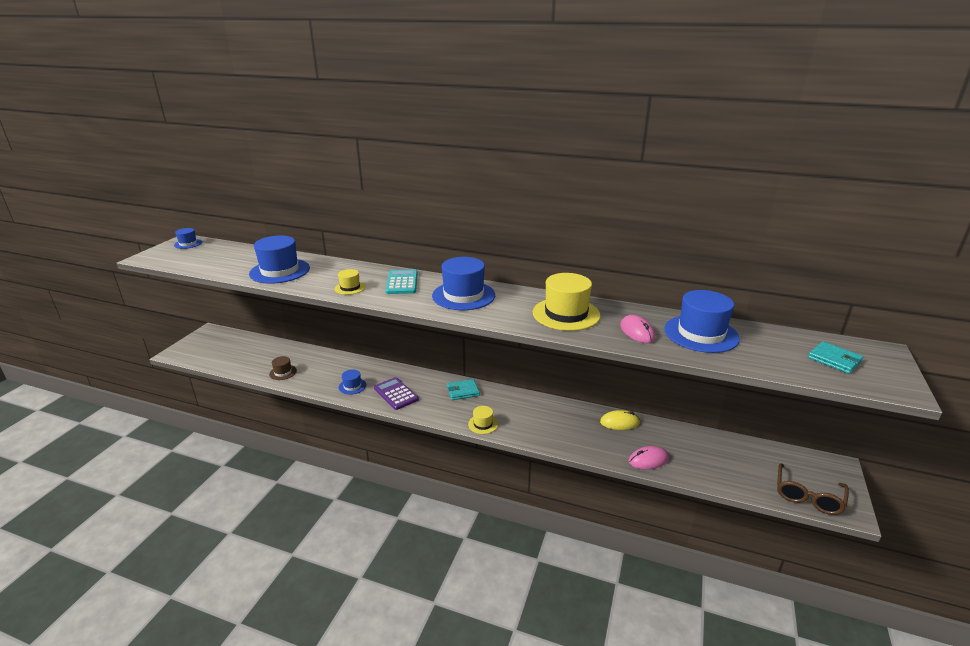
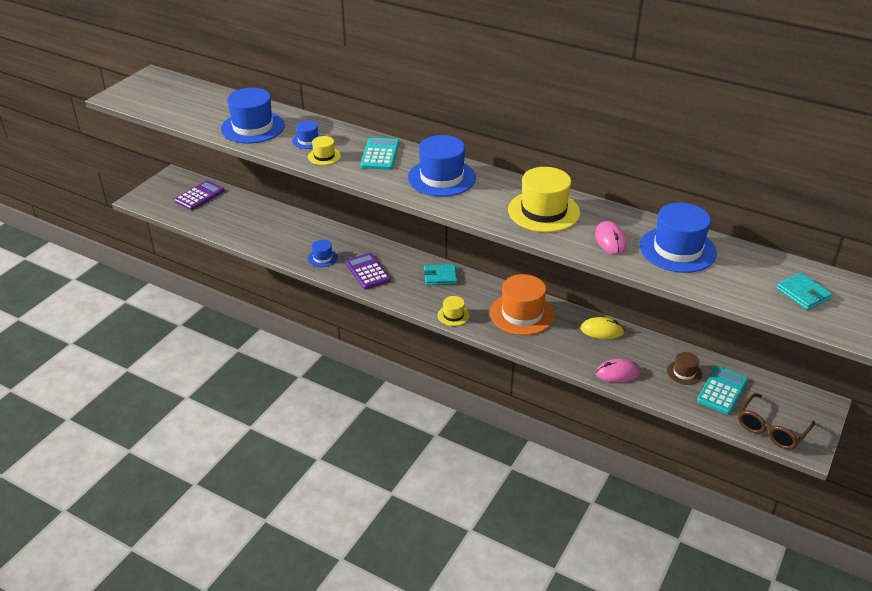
camera: 10 degrees right, 10 degrees up
blue hat [174,228,202,249] -> blue hat moved to [292,121,322,149]
brown hat [269,356,297,380] -> brown hat moved to [667,352,702,385]
none -> purple calculator [175,180,225,210]
none -> orange hat [490,274,555,335]
none -> turquoise calculator [697,366,748,414]

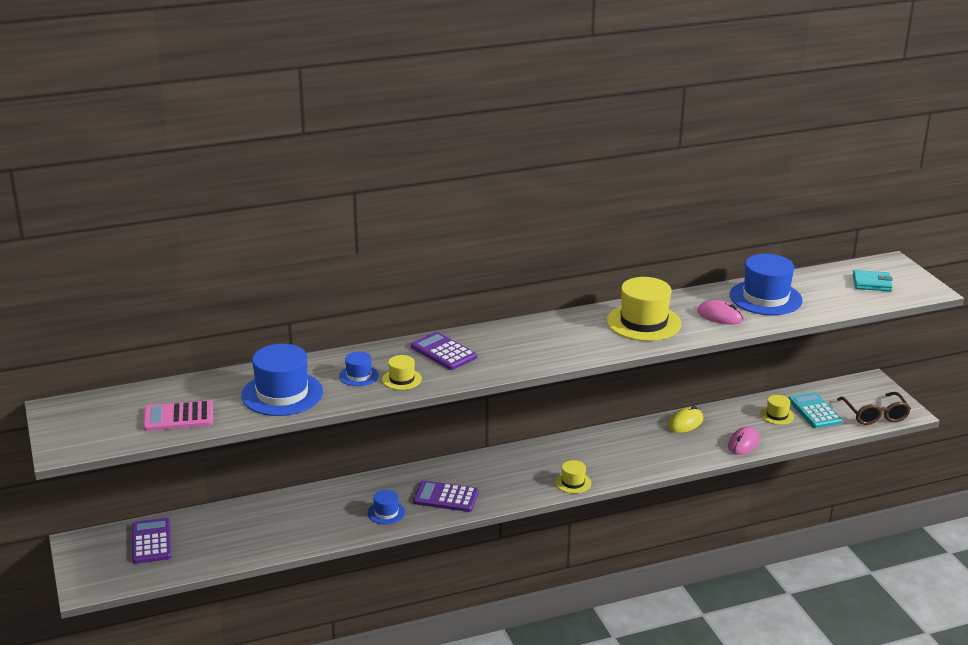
camera: 50 degrees left, 10 degrees down
turquoise calculator [360,138,399,170] -> purple calculator [411,332,477,370]
blue hat [408,135,476,197] -> none
turquoise wallet [424,264,458,286] -> none
orange hat [490,274,555,335] -> none
brown hat [667,352,702,385] -> yellow hat [760,395,794,425]
none -> pink calculator [143,400,213,431]

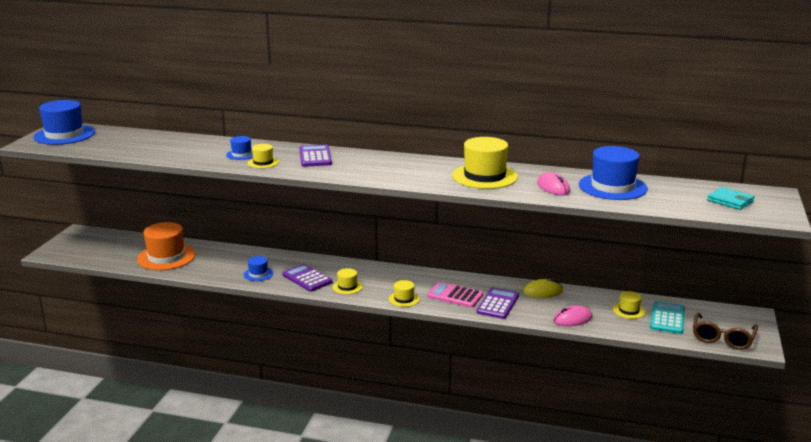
camera: 35 degrees right, 5 degrees down
purple calculator [132,518,172,564] -> purple calculator moved to [476,287,519,319]
pink calculator [143,400,213,431] -> pink calculator moved to [427,282,483,308]
blue hat [241,344,323,416] -> blue hat moved to [34,100,95,145]
none -> orange hat [137,222,196,270]
none -> yellow hat [332,268,363,294]

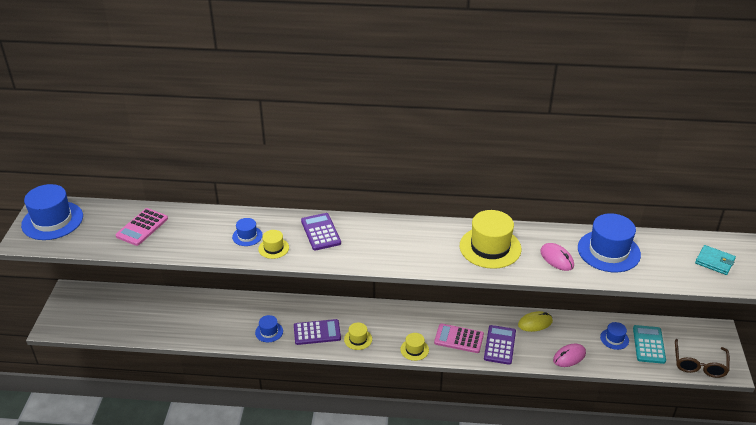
camera: 10 degrees left, 15 degrees up
orange hat [137,222,196,270] -> none
purple calculator [282,264,333,292] -> purple calculator turned 135 degrees clockwise [294,319,341,345]
yellow hat [613,291,645,319] -> blue hat [600,322,629,350]
none -> pink calculator [115,208,168,246]

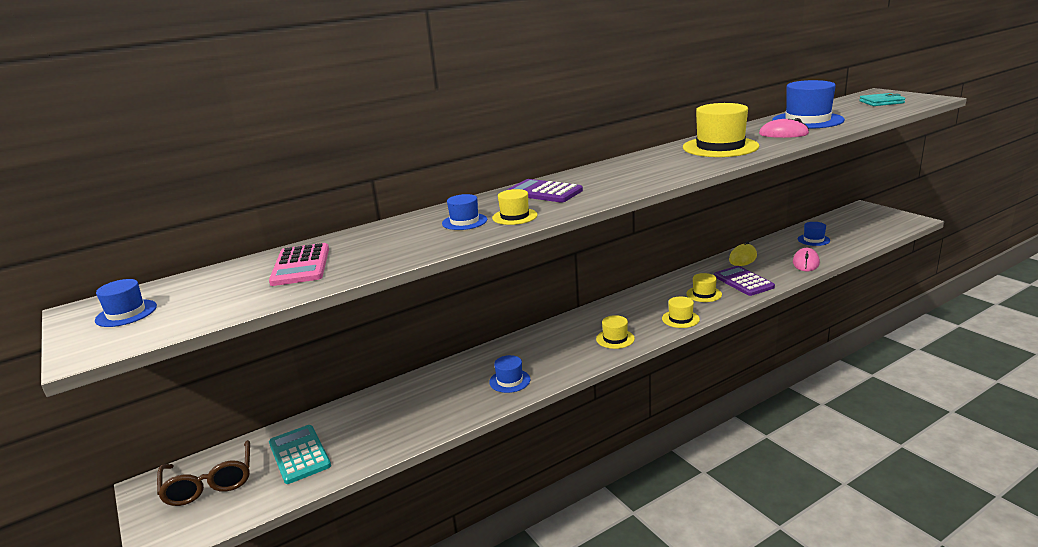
camera: 35 degrees left, 15 degrees down
blue hat [21,184,83,240] -> blue hat [95,279,157,327], size x0.50
purple calculator [294,319,341,345] -> none
pink calculator [434,323,484,353] -> yellow hat [686,273,722,302]
turquoise calculator [633,325,666,364] -> turquoise calculator moved to [269,425,331,484]
brown glasses [675,339,730,378] -> brown glasses moved to [157,440,250,506]

